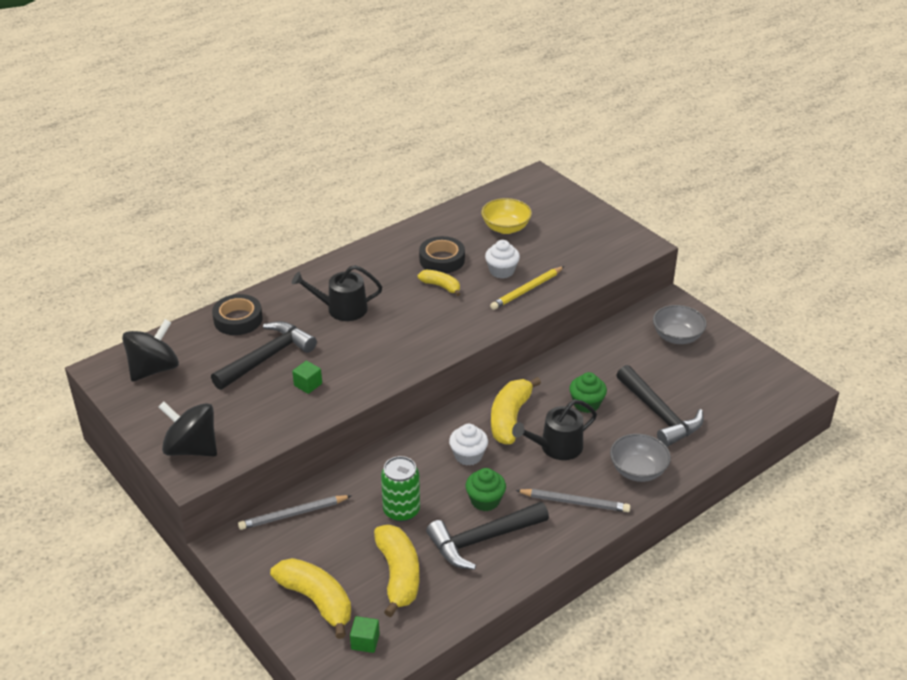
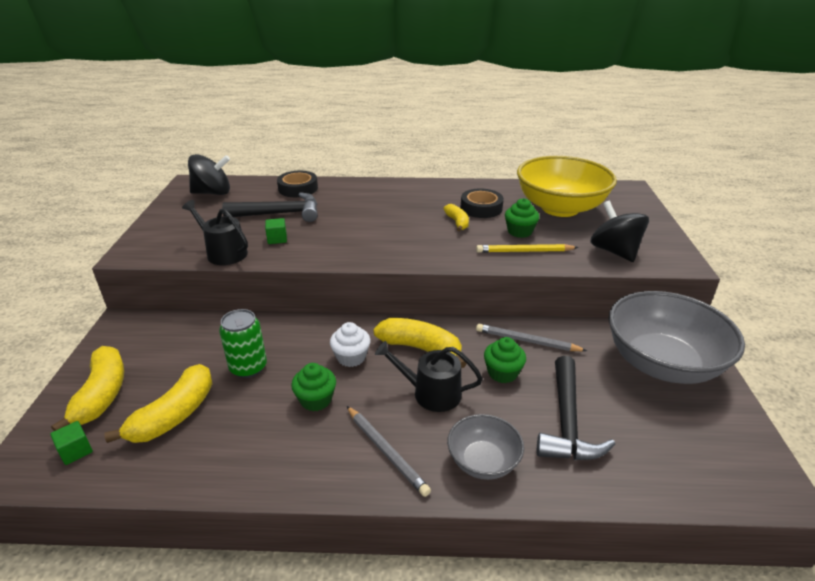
camera: 40 degrees right, 5 degrees down
black spinning top [158,401,217,456] -> black spinning top moved to [590,201,649,262]
grey pencil [238,495,352,530] -> grey pencil moved to [476,324,587,351]
black watering can [292,265,382,321] -> black watering can moved to [182,200,248,265]
black hammer [426,502,549,570] -> none
yellow bowl [481,198,532,234] -> yellow bowl [517,156,617,217], size x1.97
white cupcake [485,240,520,279] -> green cupcake [505,198,539,238]
yellow banana [491,377,541,445] -> yellow banana turned 60 degrees clockwise [373,318,467,368]
grey bowl [653,305,707,344] -> grey bowl [609,291,745,384], size x1.97

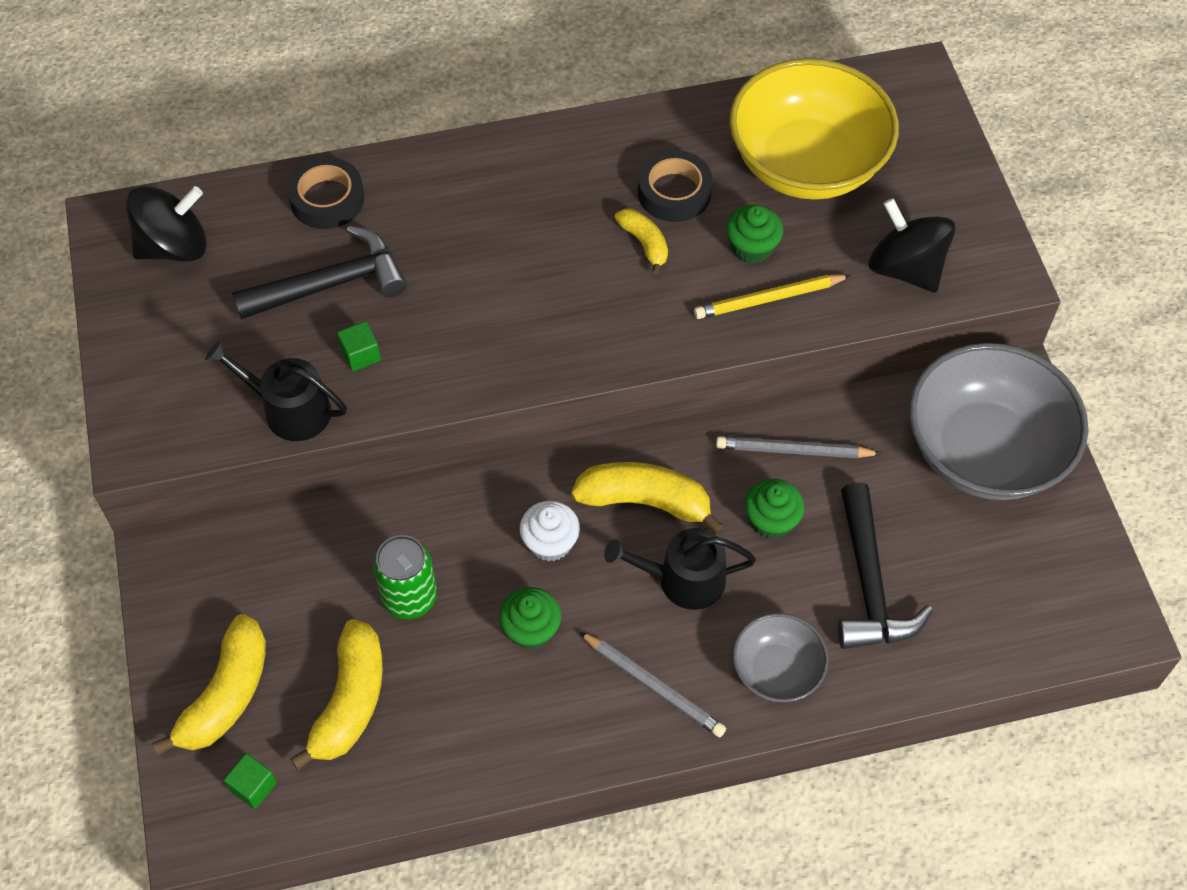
camera: 15 degrees left, 25 degrees up
yellow banana [51,346,124,431] -> yellow banana turned 45 degrees clockwise [153,614,266,755]

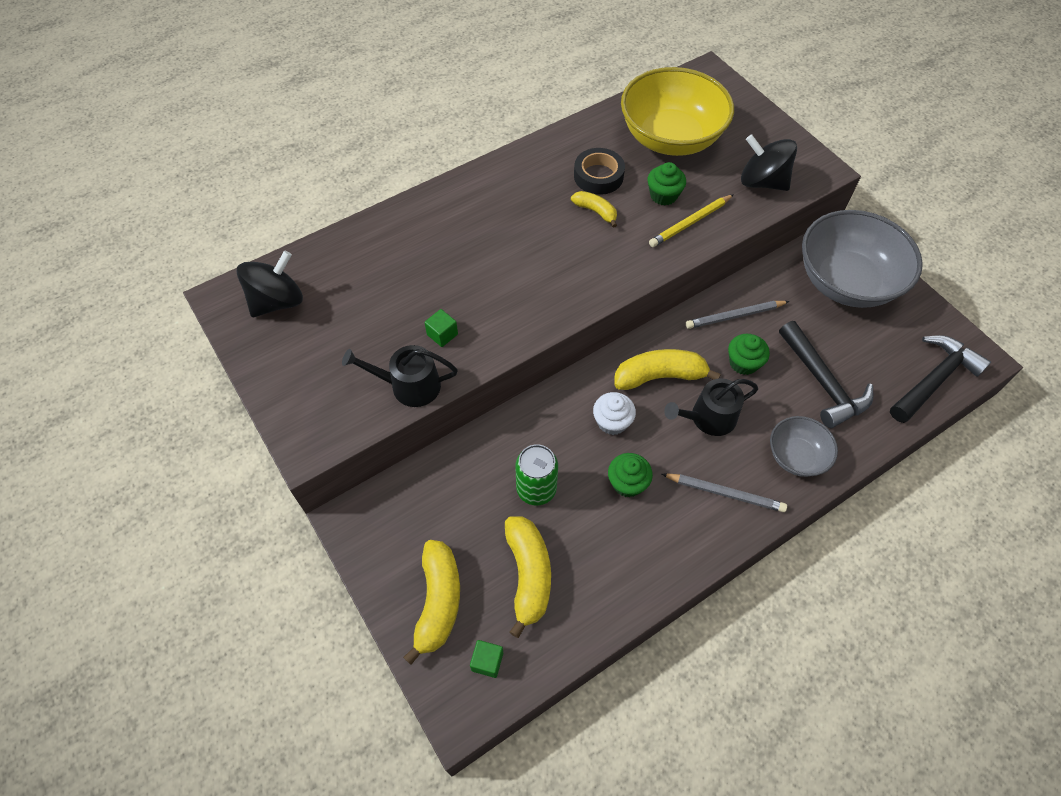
camera: 20 degrees left, 0 degrees up
black hammer [232,226,407,320] -> black hammer moved to [890,335,991,423]
black tape [287,157,364,229] -> none

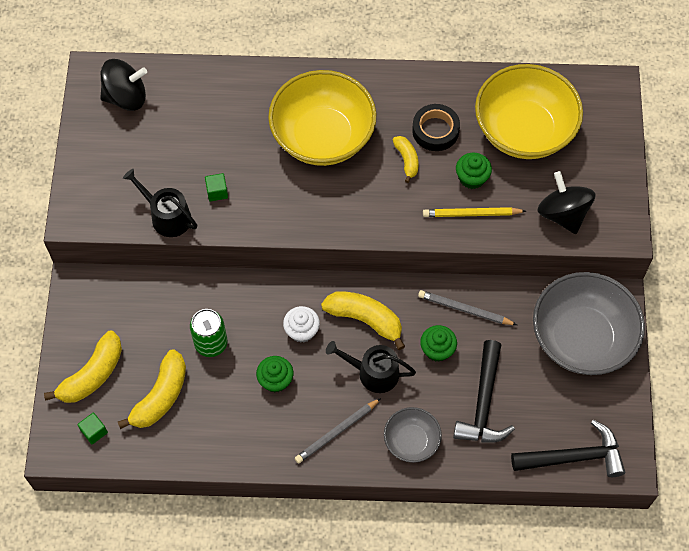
camera: 35 degrees right, 5 degrees up
grey pencil [662,473,787,512] -> grey pencil turned 90 degrees clockwise [295,398,381,464]
none -> yellow bowl [268,70,377,166]

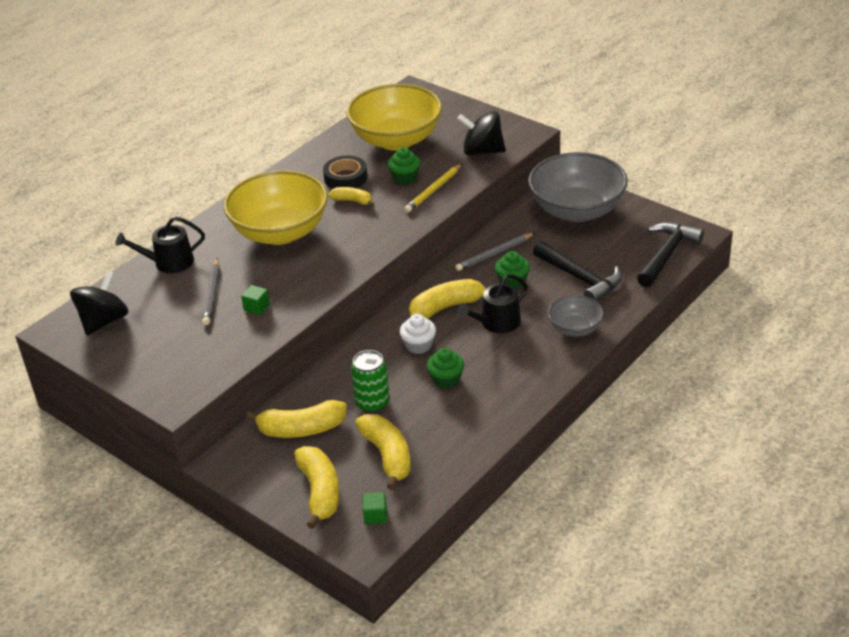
camera: 50 degrees left, 25 degrees down
black watering can [123,169,197,237] -> black watering can moved to [116,216,205,273]
grey pencil [295,398,381,464] -> grey pencil moved to [202,258,220,325]
none -> yellow banana [246,400,347,438]

